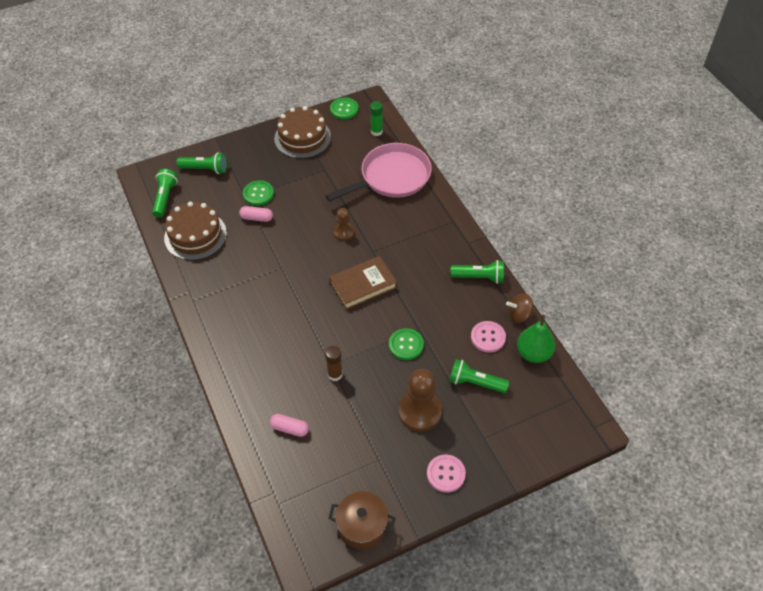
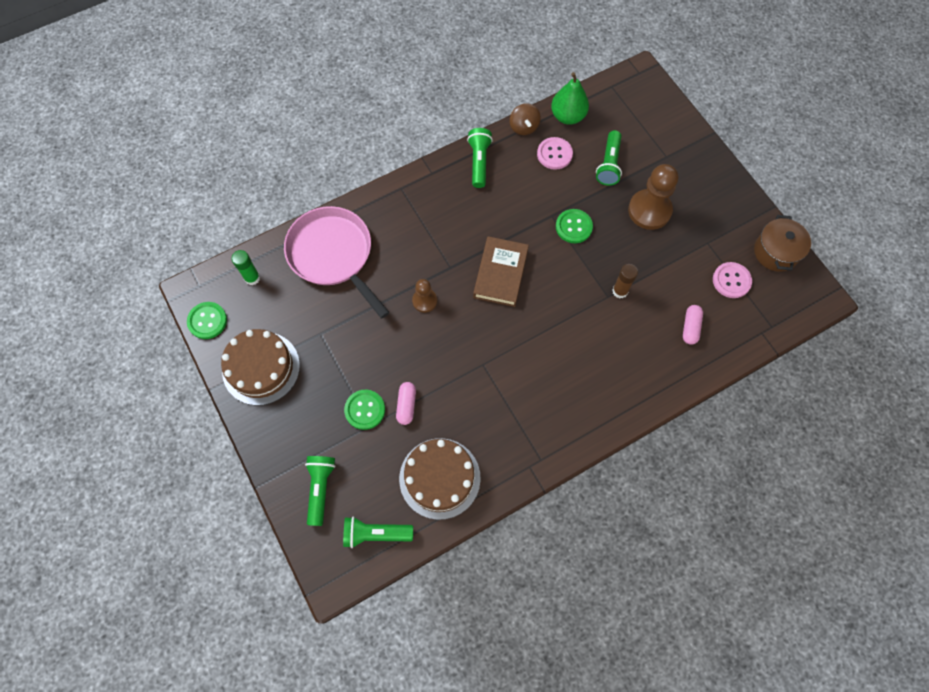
camera: 95 degrees left, 15 degrees up
brown book [329,256,397,310] -> brown book turned 45 degrees clockwise [473,236,529,307]
pink button [427,455,466,493] -> pink button moved to [713,262,752,298]

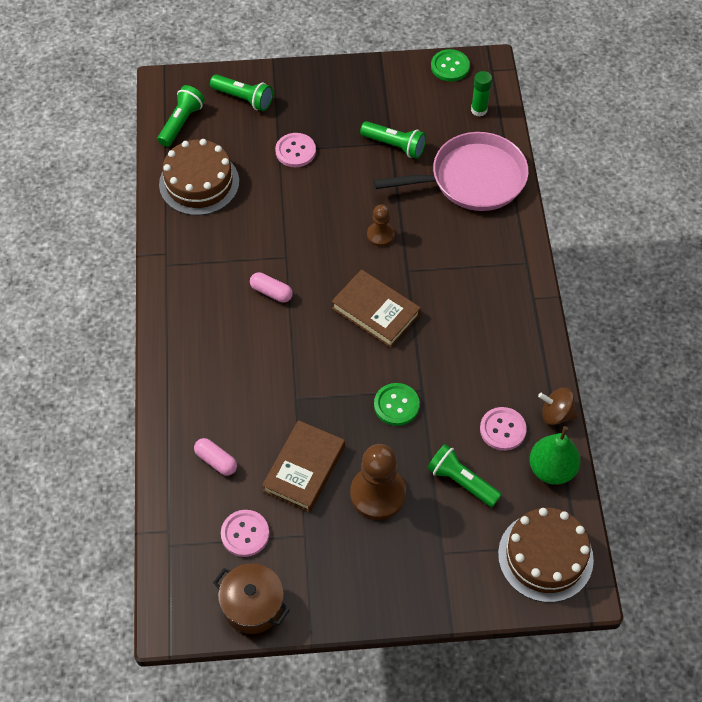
camera: 115 degrees right, 10 degrees down
brown cake [221,329,300,405] -> brown cake moved to [498,508,594,602]
green button [344,390,385,430] -> pink button [275,133,316,167]
pink capsule [396,382,416,425] -> pink capsule moved to [250,272,293,303]
green flashlight [467,128,493,188] -> green flashlight moved to [360,121,426,159]
brown glue stick [612,264,638,298] -> none
none -> brown book [262,420,345,512]

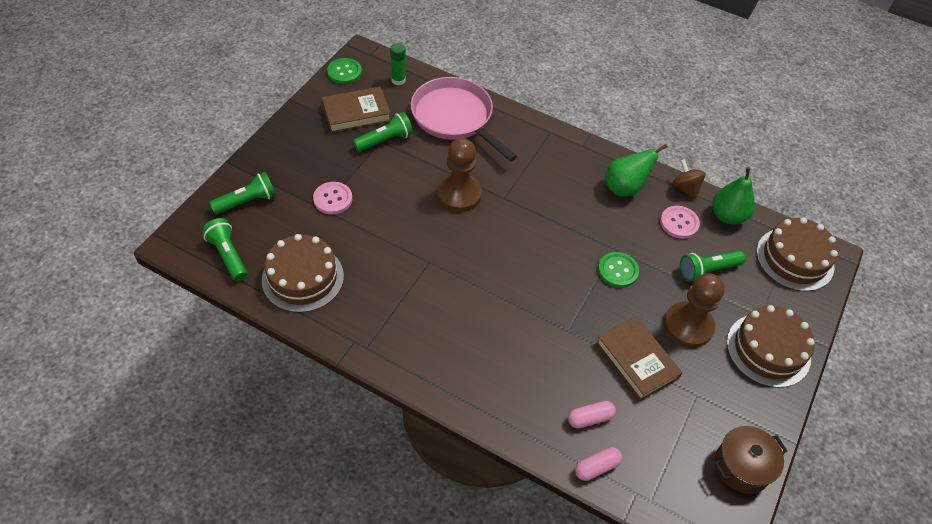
camera: 60 degrees left, 5 degrees down
pink button [221,510,269,557] -> none
pink capsule [250,272,293,303] -> pink capsule moved to [575,447,622,481]
brown book [332,269,421,348] -> brown book moved to [321,87,391,133]
brown pawn [367,205,395,247] -> brown pawn [437,138,482,212], size x1.80
pink pan [373,132,529,211] -> pink pan turned 60 degrees counterclockwise [411,77,517,161]
brown spinning top [538,388,578,425] -> brown spinning top turned 105 degrees clockwise [672,159,706,200]
none -> green pear [605,144,668,196]
none -> brown cake [727,305,815,388]

